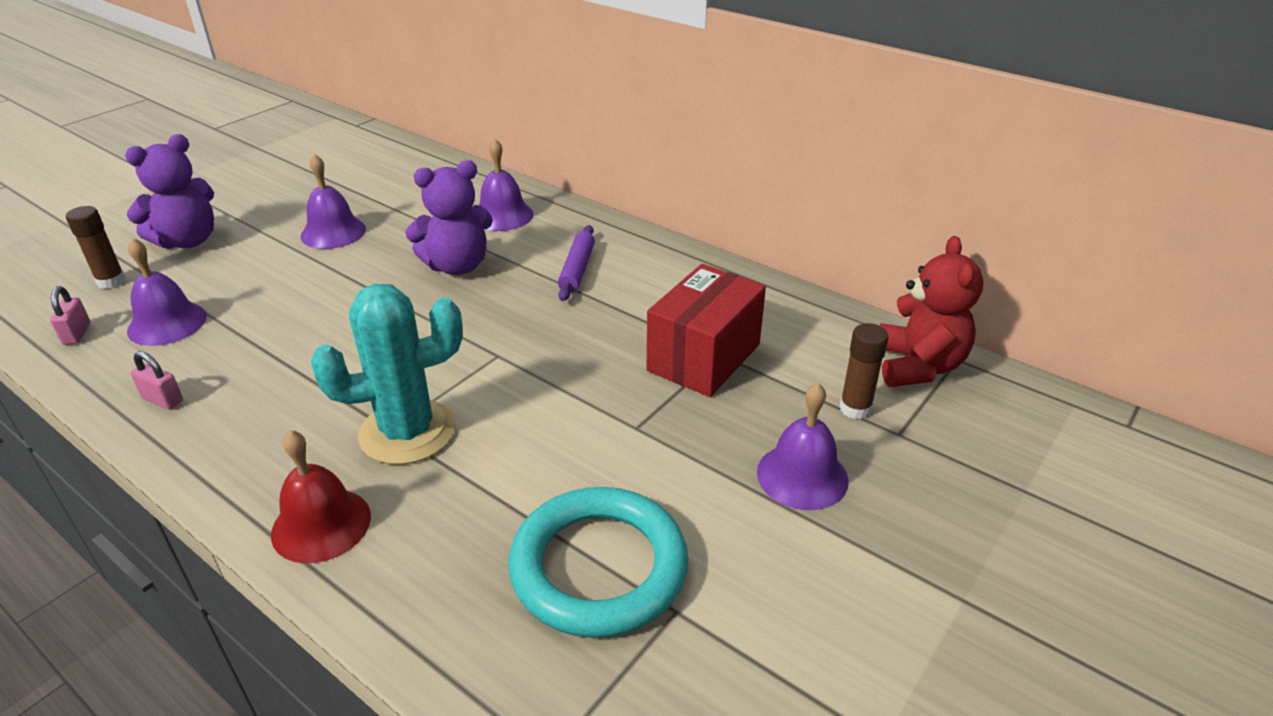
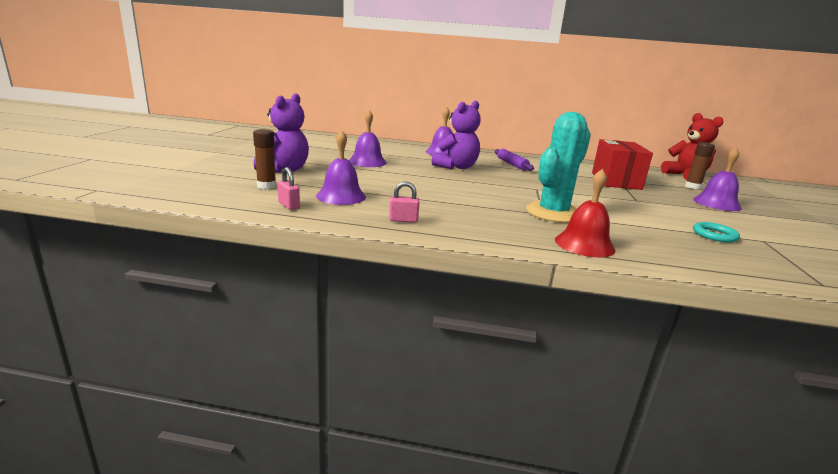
camera: 30 degrees left, 15 degrees down
turquoise ring [508,487,688,638] -> turquoise ring [693,222,740,243], size x0.45

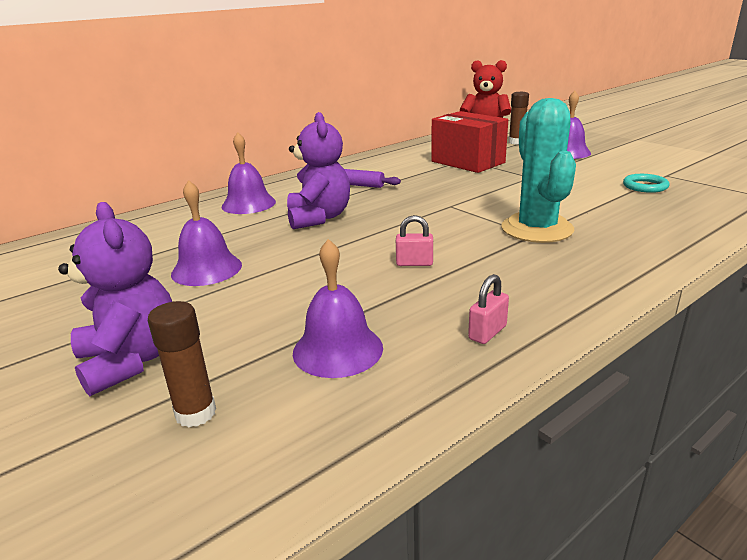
camera: 45 degrees left, 5 degrees up
pink padlock [277,167,300,210] -> pink padlock moved to [396,215,433,266]
red bell [555,169,615,257] -> none

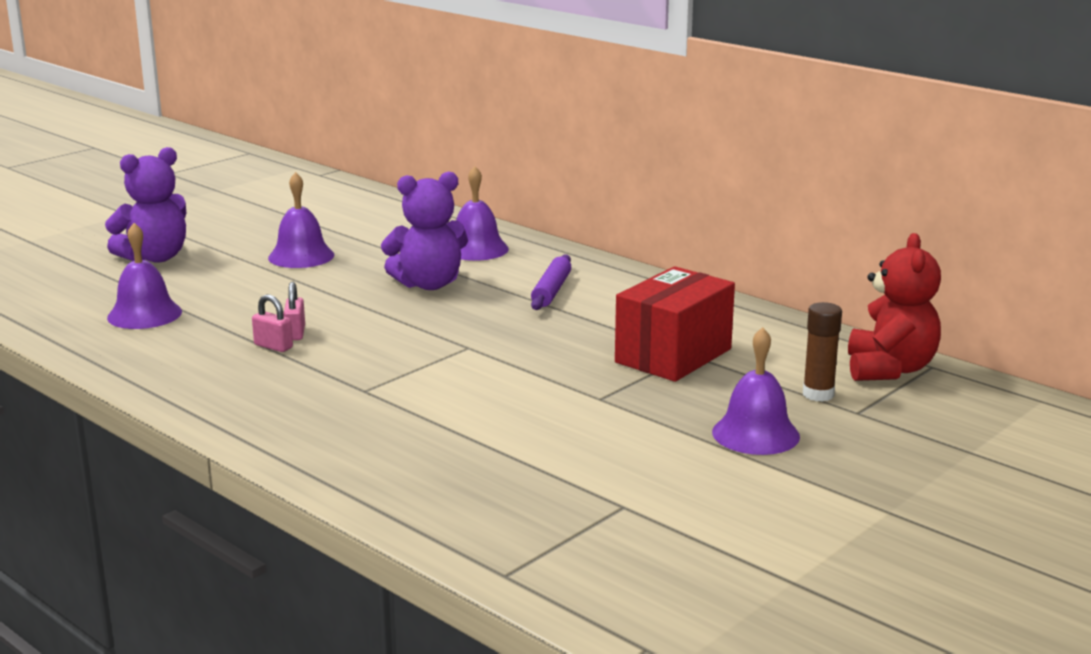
camera: 80 degrees right, 5 degrees down
brown glue stick [148,301,216,427] -> none
pink padlock [468,274,509,344] -> pink padlock moved to [252,294,293,352]
turquoise cactus [501,98,576,243] -> none
turquoise ring [623,174,670,193] -> none

